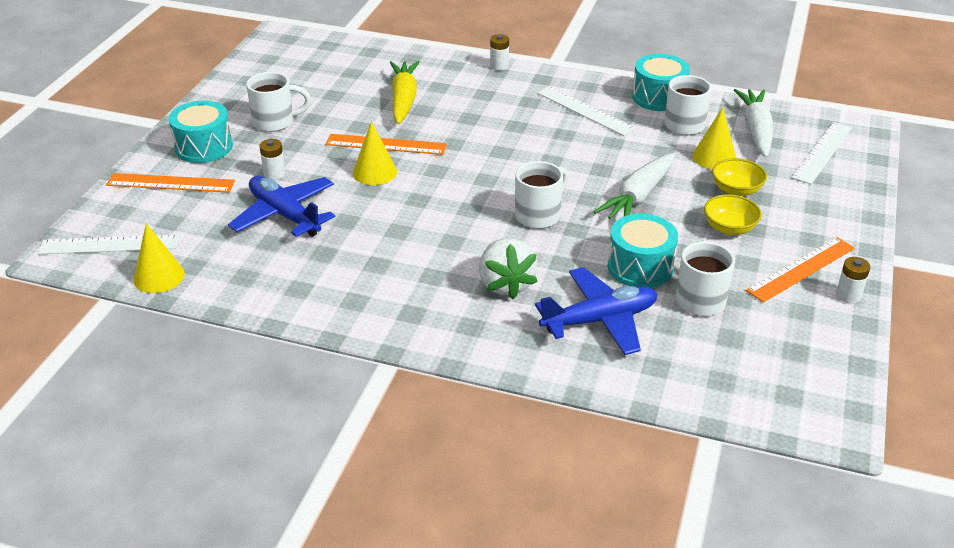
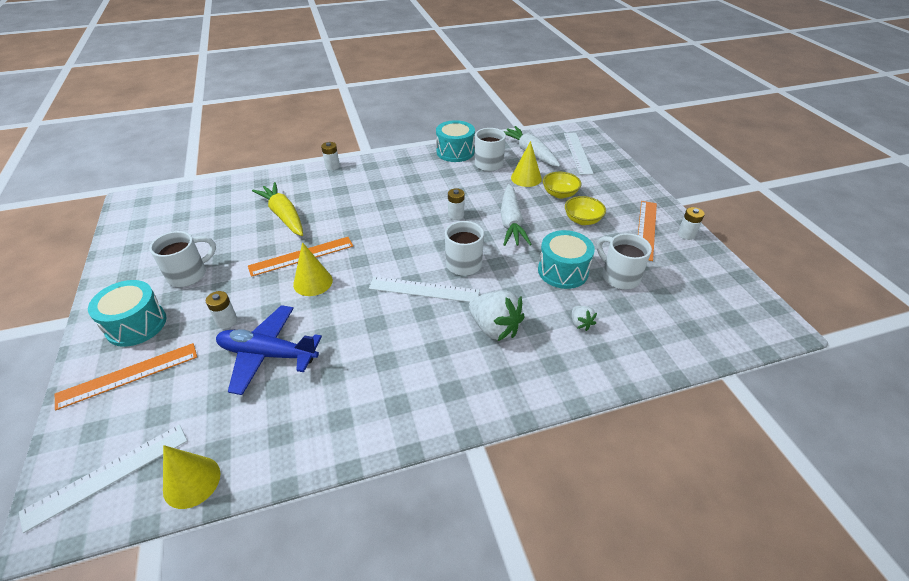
camera: 35 degrees left, 5 degrees up
blue plane [535,267,657,355] -> white strawberry [572,306,597,331]
white ruler [537,86,636,136] -> white ruler moved to [369,276,480,302]
none -> white battery [448,188,465,220]

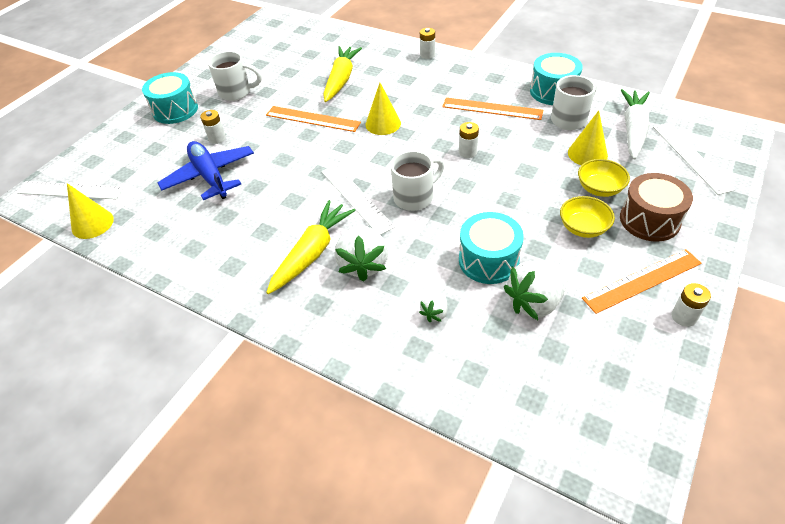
camera: 50 degrees right, 5 degrees up
orange ruler [55,343,197,410] -> orange ruler moved to [442,97,543,120]
yellow cone [293,242,333,296] -> yellow cone moved to [365,83,401,135]
white carrot [500,184,532,246] -> none
white ruler [564,133,594,175] -> white ruler turned 60 degrees counterclockwise [653,123,735,195]
white mug [597,233,652,289] -> white strawberry [504,261,568,320]
none -> yellow carrot [266,200,356,294]
none -> brown drum [620,173,693,242]

